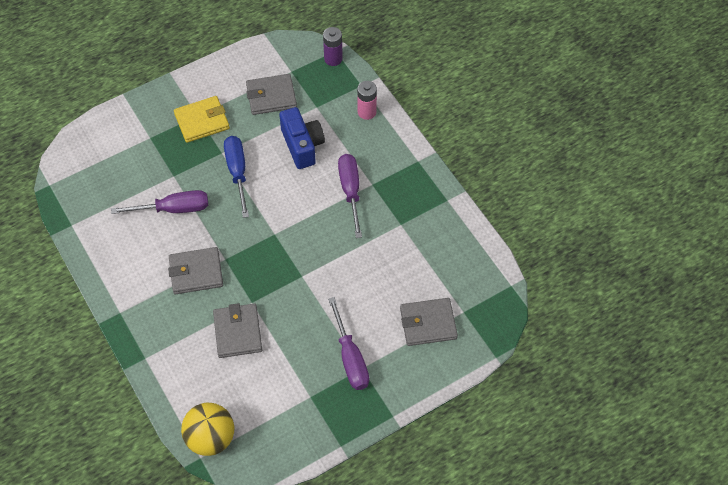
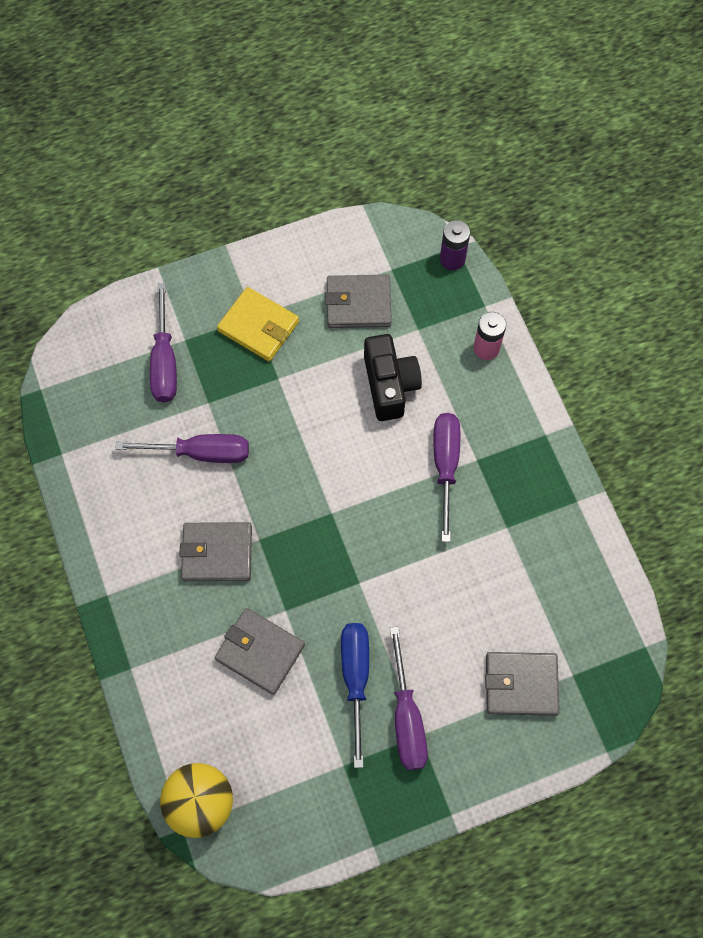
camera: 10 degrees right, 10 degrees up
yellow wallet [174,96,230,143] -> yellow wallet turned 45 degrees clockwise [217,287,299,361]
grey wallet [213,303,262,358] -> grey wallet turned 60 degrees counterclockwise [215,608,305,695]
blue screwdriver [224,136,249,218] -> blue screwdriver moved to [341,623,369,768]
blue camera [279,107,325,169] -> black camera [364,334,422,421]
none -> purple screwdriver [150,283,177,402]

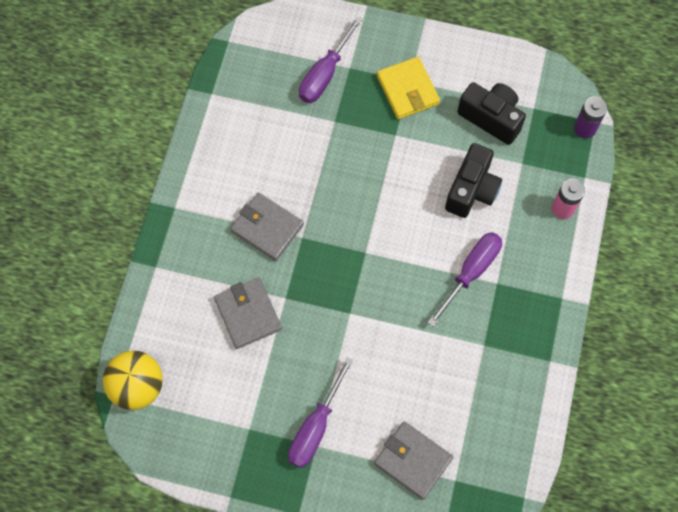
camera: 35 degrees right, 0 degrees up
purple screwdriver [115,434,249,463] -> none
grey wallet [325,275,392,328] -> black camera [457,82,526,145]
blue screwdriver [341,623,369,768] -> none

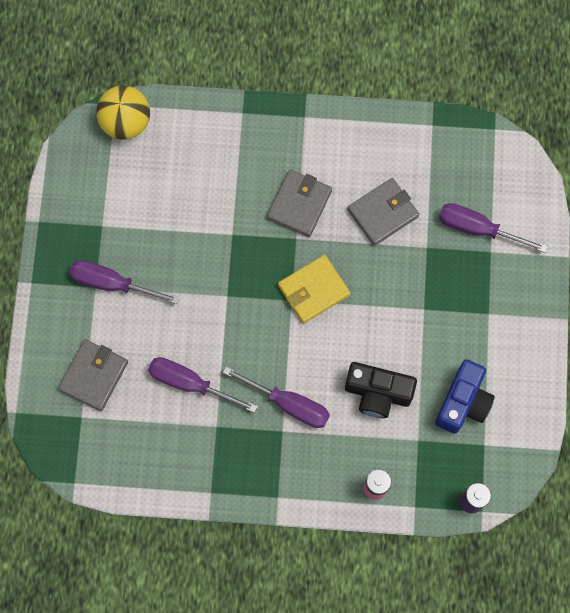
camera: 80 degrees right, 5 degrees up
grey wallet [214,277,282,349] -> grey wallet moved to [347,178,419,246]
yellow wallet [377,57,440,119] -> yellow wallet moved to [278,255,350,324]
black camera [457,82,526,145] -> blue camera [435,359,495,434]
none -> purple screwdriver [148,357,258,413]

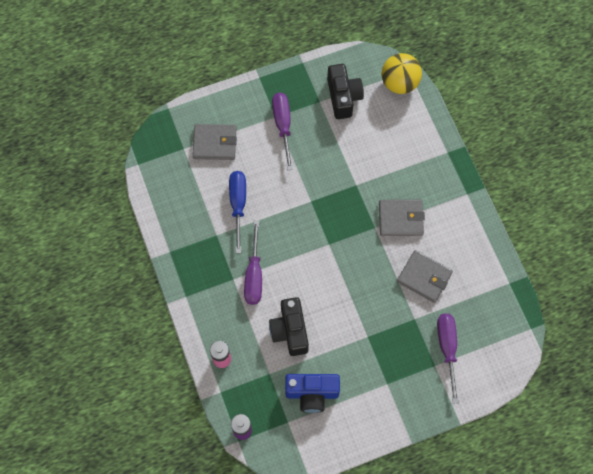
camera: 65 degrees right, 5 degrees down
purple screwdriver [148,357,258,413] -> blue screwdriver [229,171,246,253]
yellow wallet [278,255,350,324] -> none
none -> black camera [327,64,364,119]

